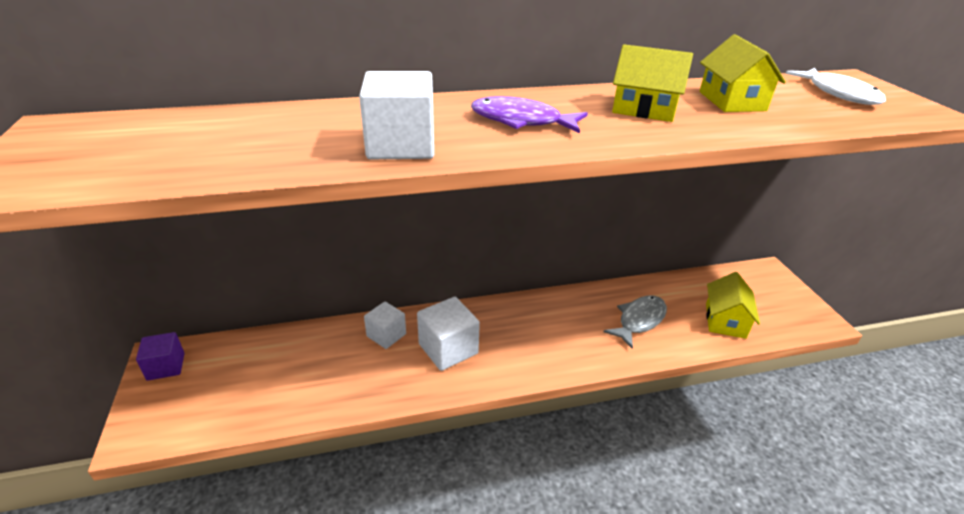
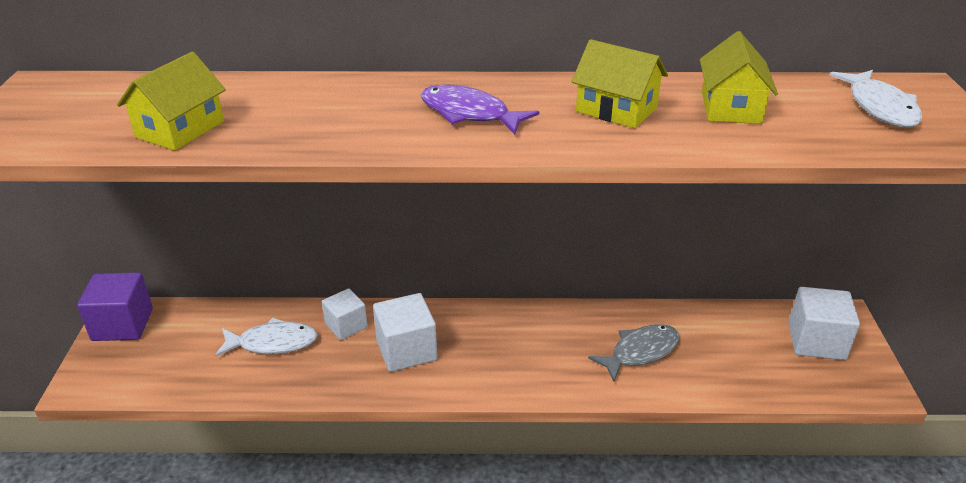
camera: 15 degrees right, 0 degrees up
purple cube [136,332,184,381] -> purple cube [77,272,153,341], size x1.52
white cube [359,71,434,159] -> white cube moved to [788,287,860,360]
yellow house [706,272,760,339] -> yellow house moved to [117,52,226,151]
none -> white fish [215,318,318,357]

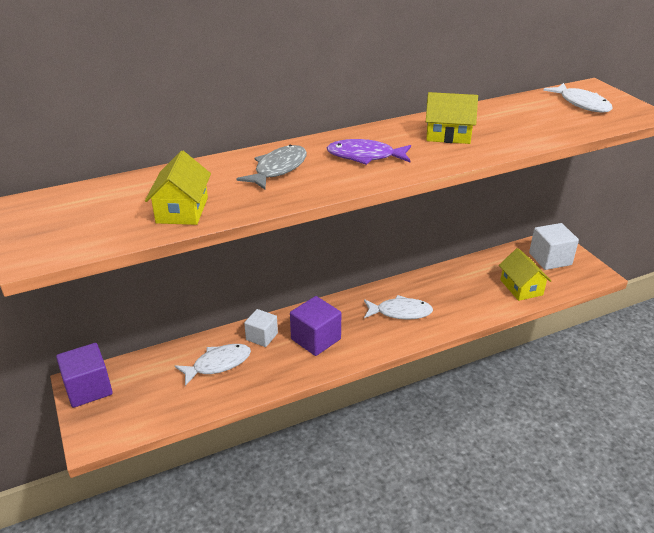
camera: 25 degrees left, 0 degrees up
white cube [373,293,437,372] -> purple cube [290,296,341,356]
grey fish [588,324,679,382] -> grey fish moved to [236,145,307,190]
yellow house [700,31,778,124] -> yellow house moved to [499,248,551,301]
none -> white fish [364,295,433,320]

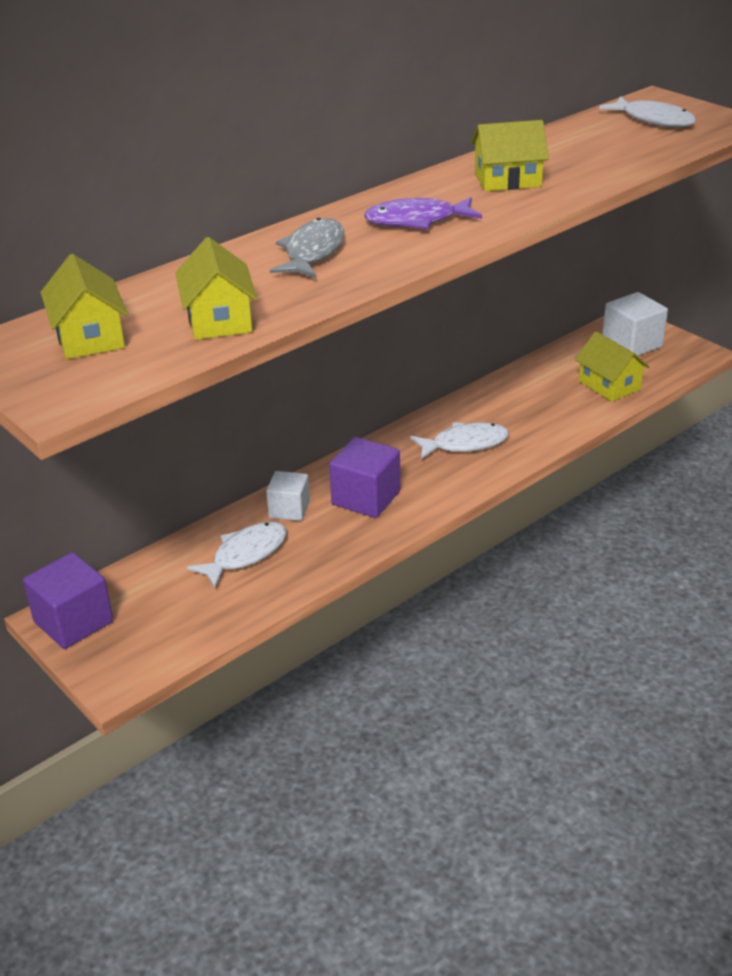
camera: 15 degrees left, 0 degrees up
none -> yellow house [40,254,128,359]

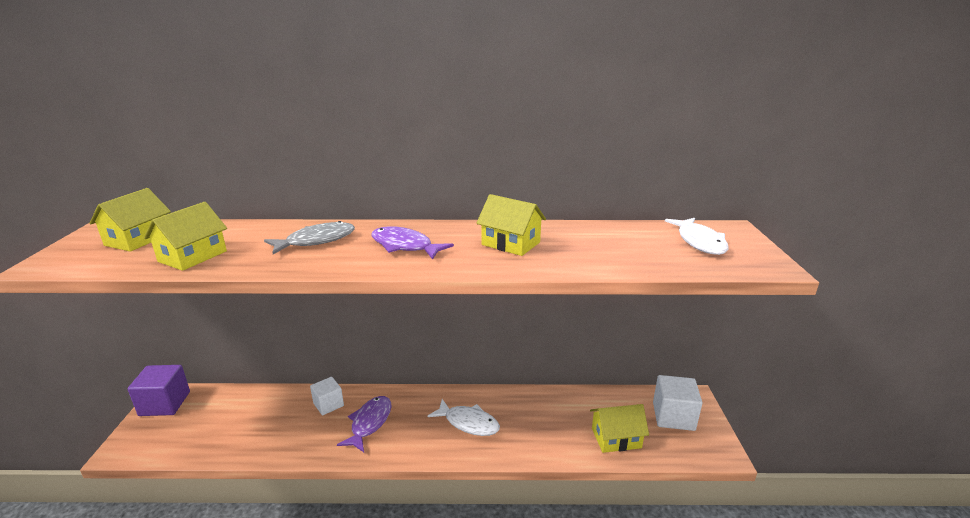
camera: 40 degrees right, 10 degrees down
white fish [187,522,286,588] -> none
purple cube [329,437,400,518] -> purple fish [337,396,392,452]
yellow house [575,331,650,402] -> yellow house turned 75 degrees clockwise [590,404,649,453]

